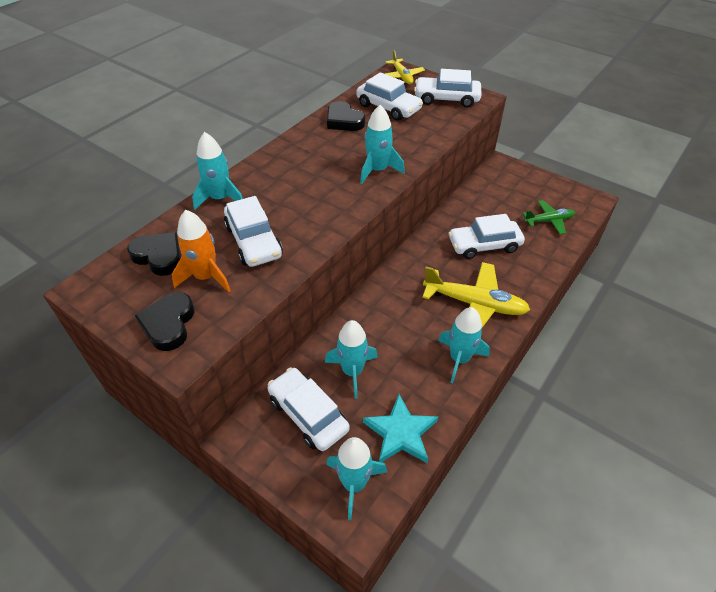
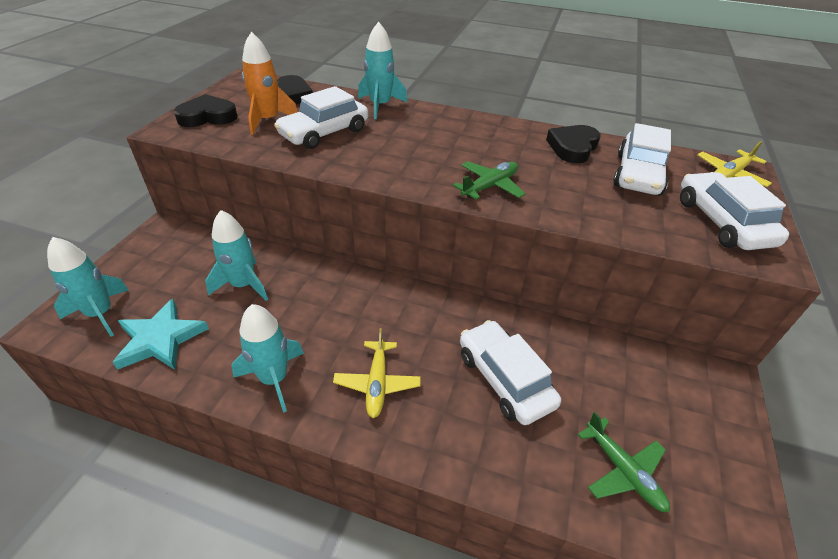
camera: 70 degrees right, 5 degrees down
white car [267,367,350,451] -> none
turquoise rocket [360,105,405,184] -> green plane [453,161,525,200]
yellow plane [422,262,530,328] -> yellow plane [333,328,421,418], size x0.59

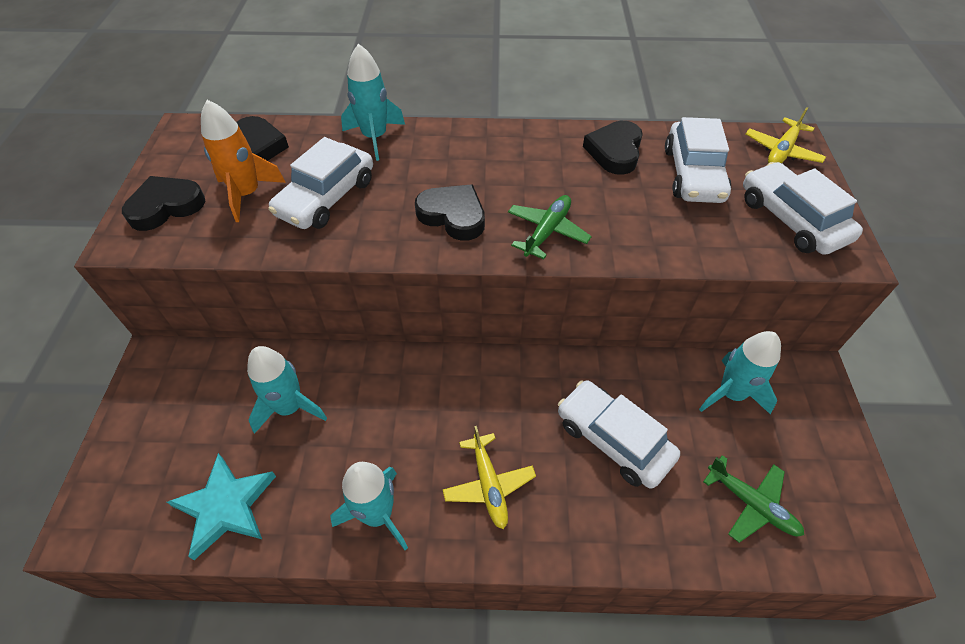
camera: 15 degrees left, 10 degrees up
turquoise rocket [47,237,129,337] -> turquoise rocket moved to [699,331,781,415]
none -> black heart [415,185,485,241]

